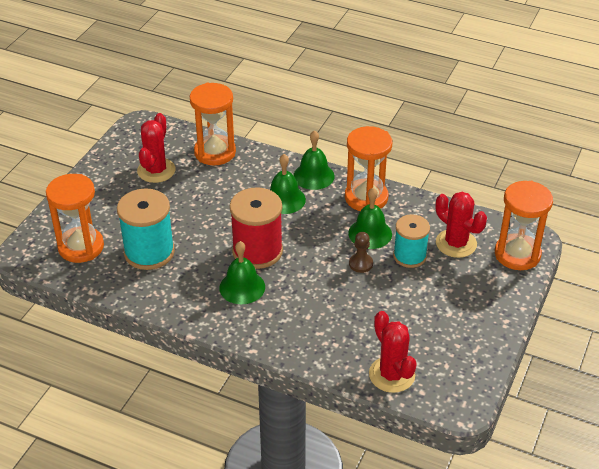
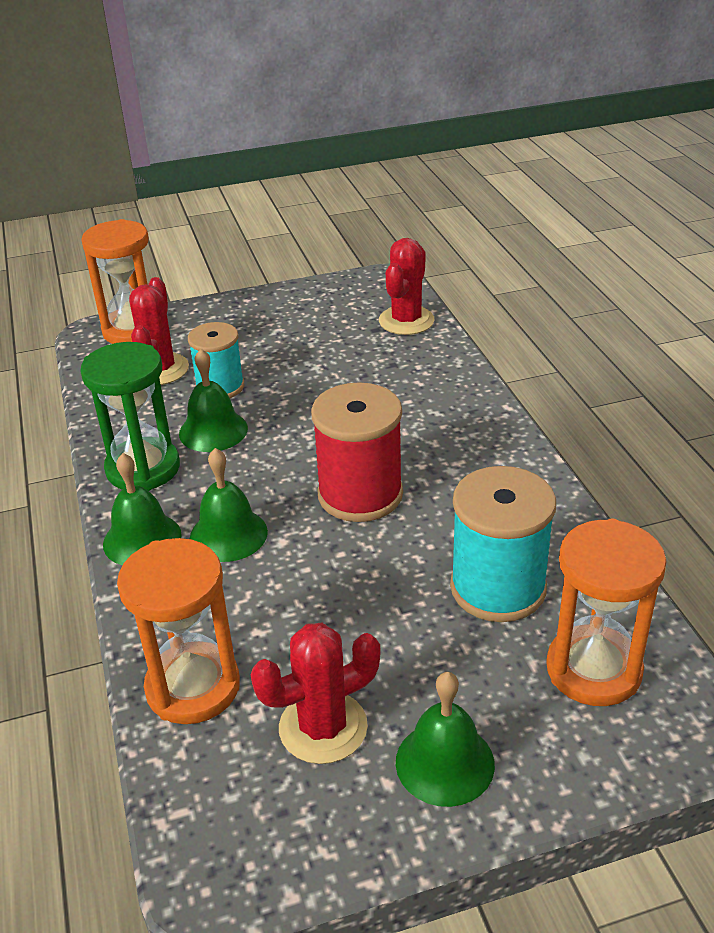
camera: 130 degrees left, 5 degrees down
green bell [219,241,265,304] -> green bell moved to [396,672,495,807]
orange hourglass [345,126,392,211] -> green hourglass [80,342,180,491]
brown pawn [349,232,373,273] -> none

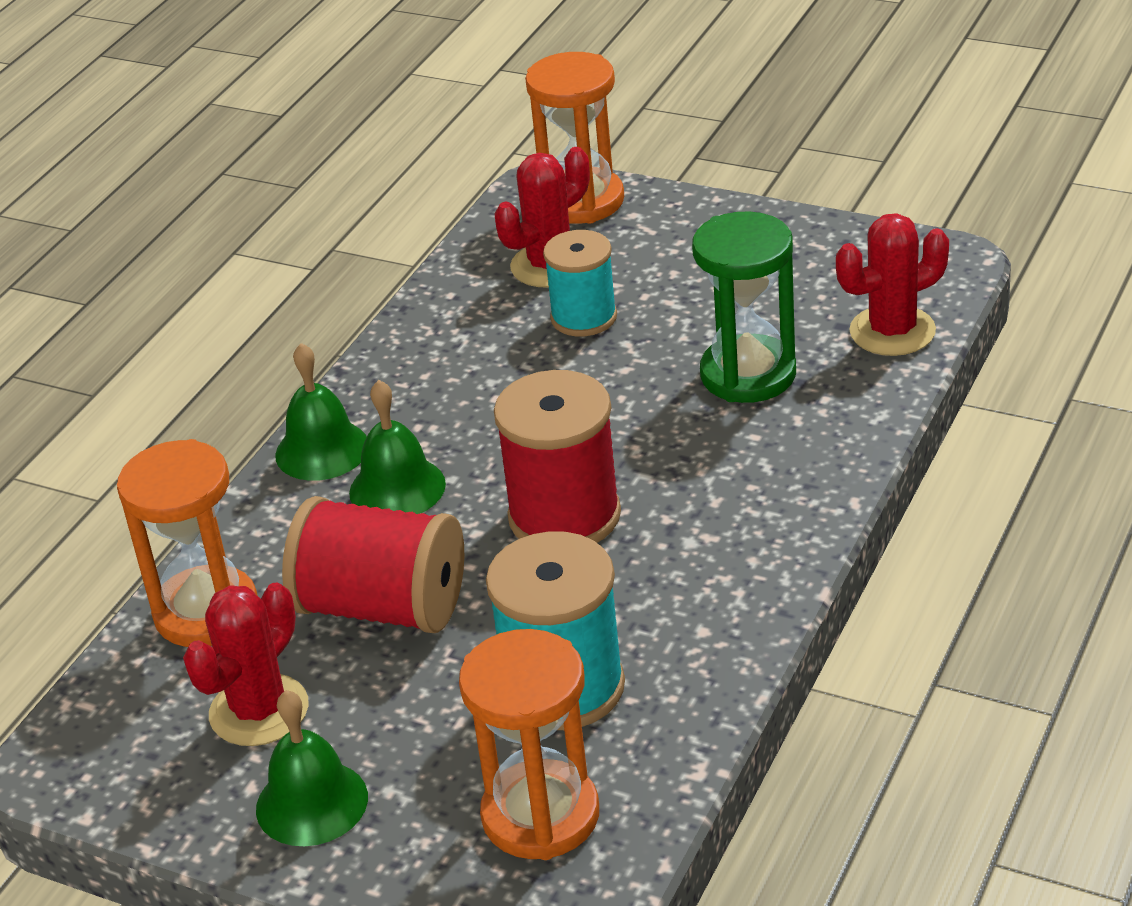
camera: 45 degrees right, 0 degrees up
green hourglass [80,342,180,491] -> green hourglass moved to [692,211,796,403]
green bell [179,349,248,452] -> none
red cactus [251,623,380,764] -> red cactus turned 75 degrees counterclockwise [183,583,309,746]
none -> red spool [282,496,465,633]

